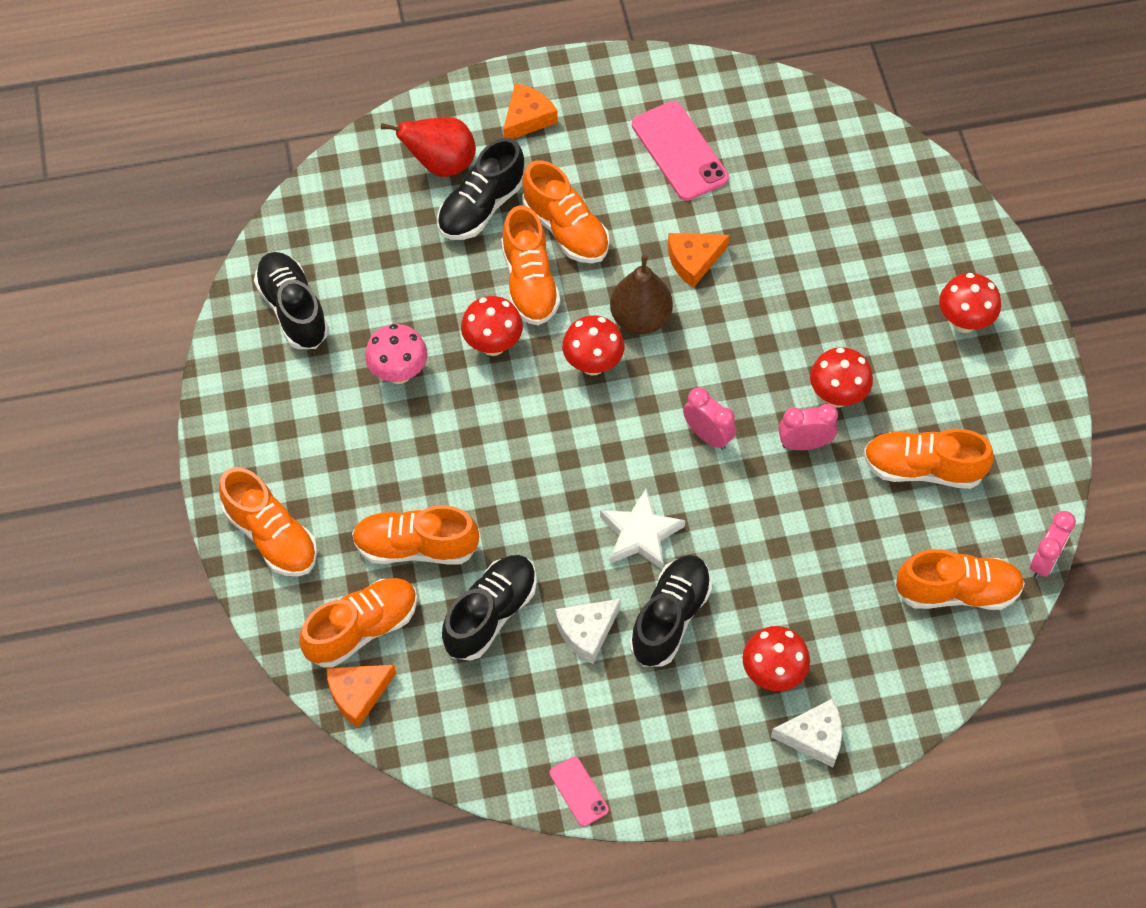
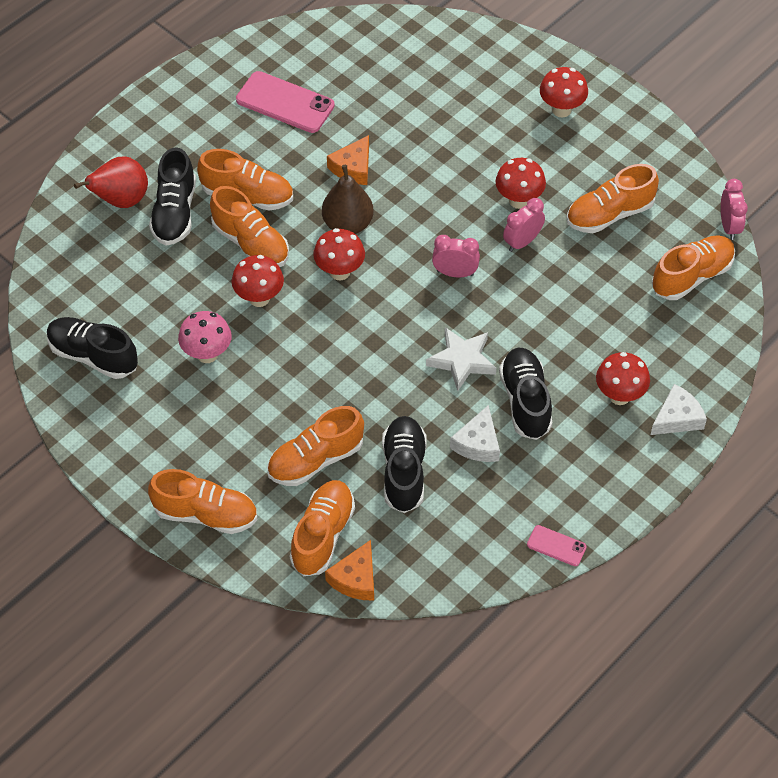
camera: 35 degrees left, 5 degrees down
orange cheese [503,83,558,139] -> none

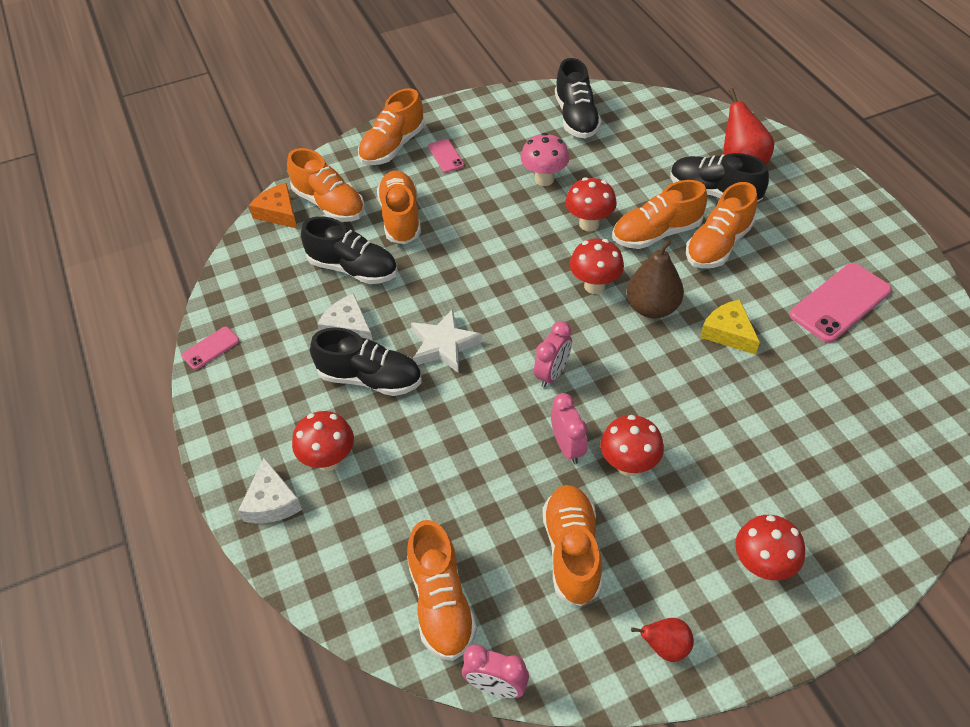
camera: 115 degrees right, 5 degrees down
black shoe [47,317,138,379] -> black shoe turned 120 degrees clockwise [555,58,602,139]
orange cheese [327,135,369,185] -> yellow cheese [700,299,760,355]
none -> pink phone [428,139,464,173]
none -> red pear [631,618,694,662]

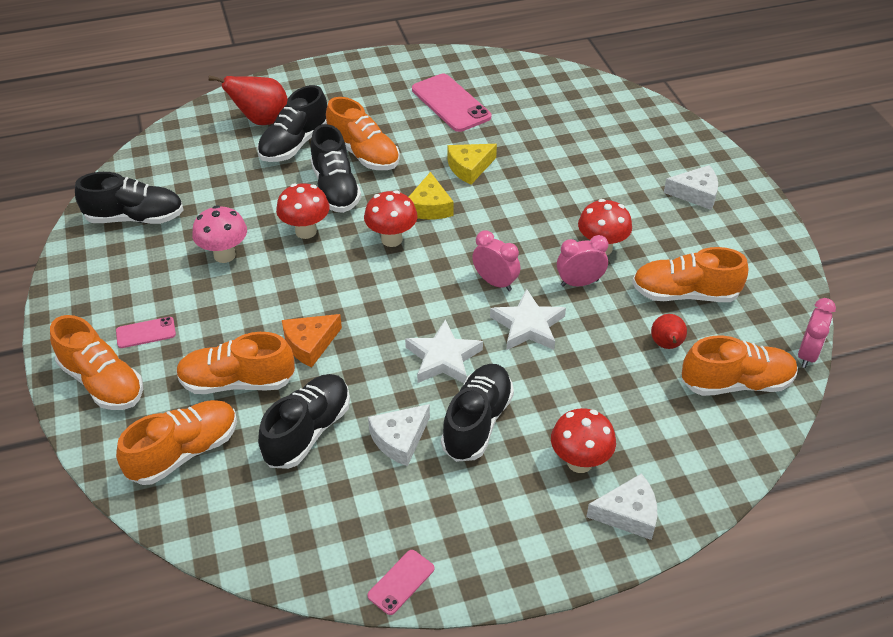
camera: 85 degrees left, 5 degrees down
pink phone [182,327,239,370] -> pink phone turned 75 degrees clockwise [367,550,434,615]
orange cheese [249,183,297,228] -> orange cheese moved to [282,314,342,368]
orange shoe [613,180,707,249] -> black shoe [310,124,361,213]
brown pear [627,239,684,319] -> yellow cheese [409,172,454,219]
red pear [631,618,694,662] -> red pear moved to [651,314,687,349]
red mushroom [735,515,805,581] -> white cheese [664,165,718,210]
none -> white star [490,288,566,350]

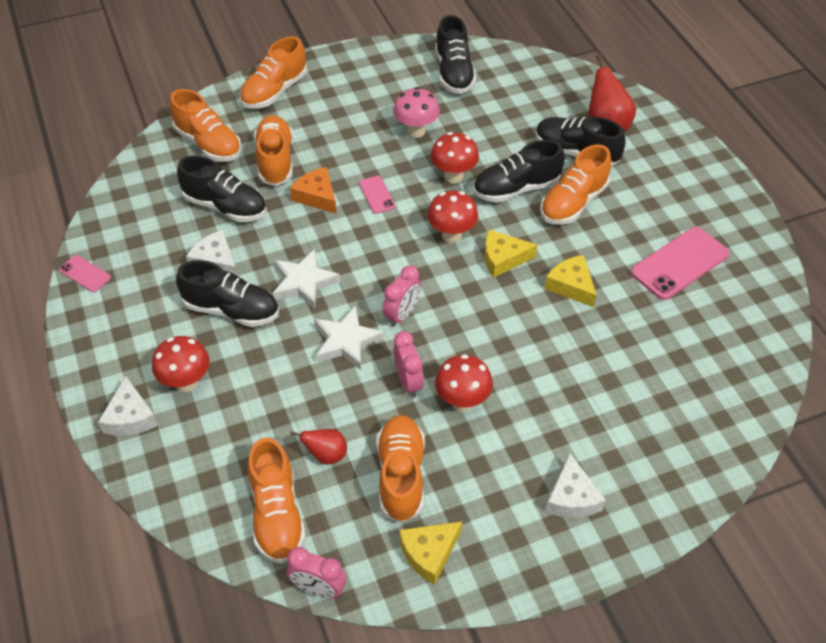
camera: 85 degrees right, 5 degrees up
pink phone [116,317,176,348] -> pink phone moved to [359,176,395,214]
none -> yellow cheese [399,522,462,585]

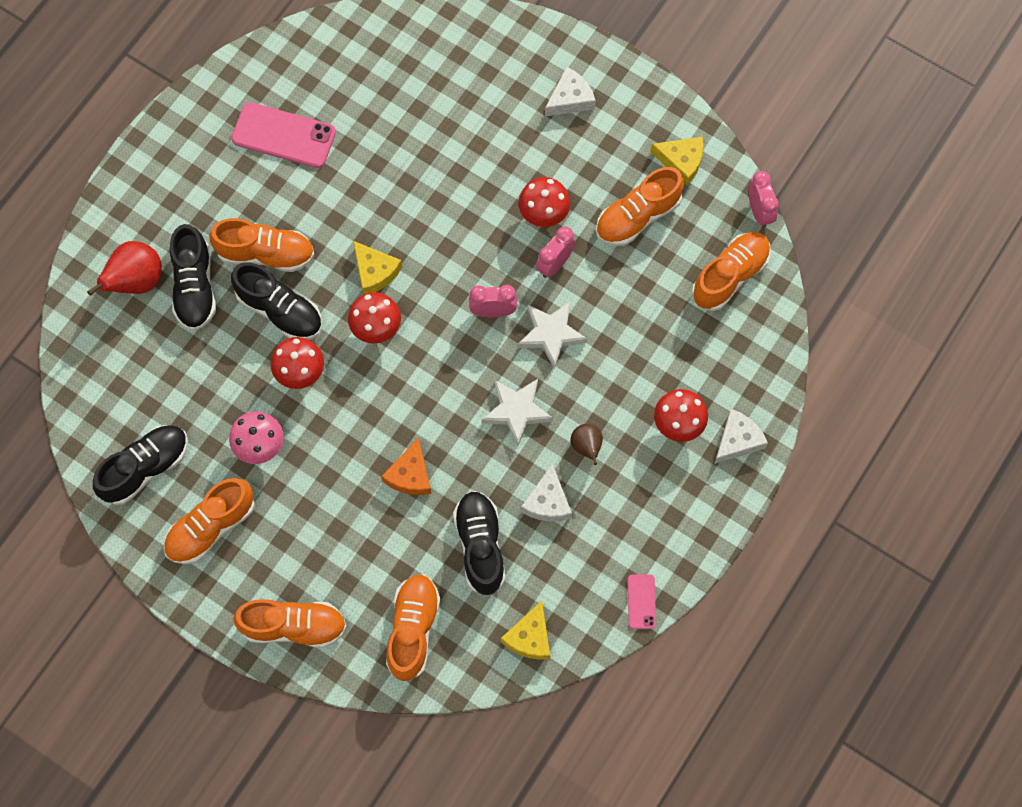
camera: 125 degrees left, 20 degrees up
black shoe [176,260,279,327] -> brown pear [570,424,603,465]
orange shoe [254,115,293,186] -> orange shoe moved to [163,478,255,564]
red pear [290,429,347,464] -> none
pink phone [359,176,395,214] -> none
yellow cheese [544,255,597,307] -> yellow cheese moved to [501,601,550,660]

